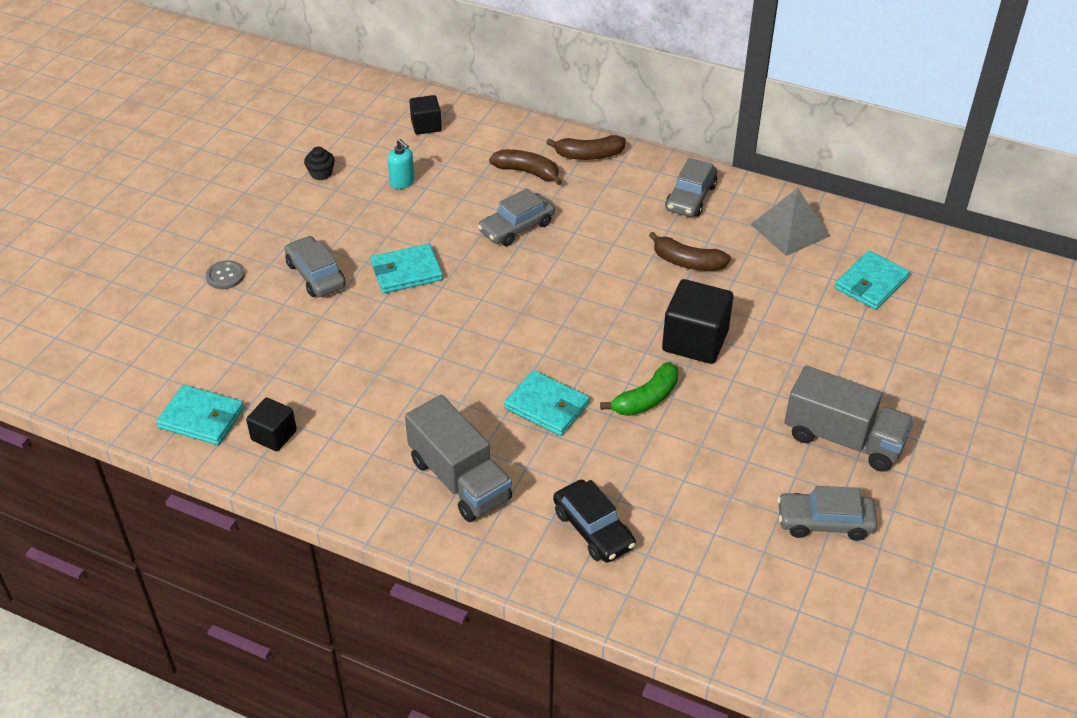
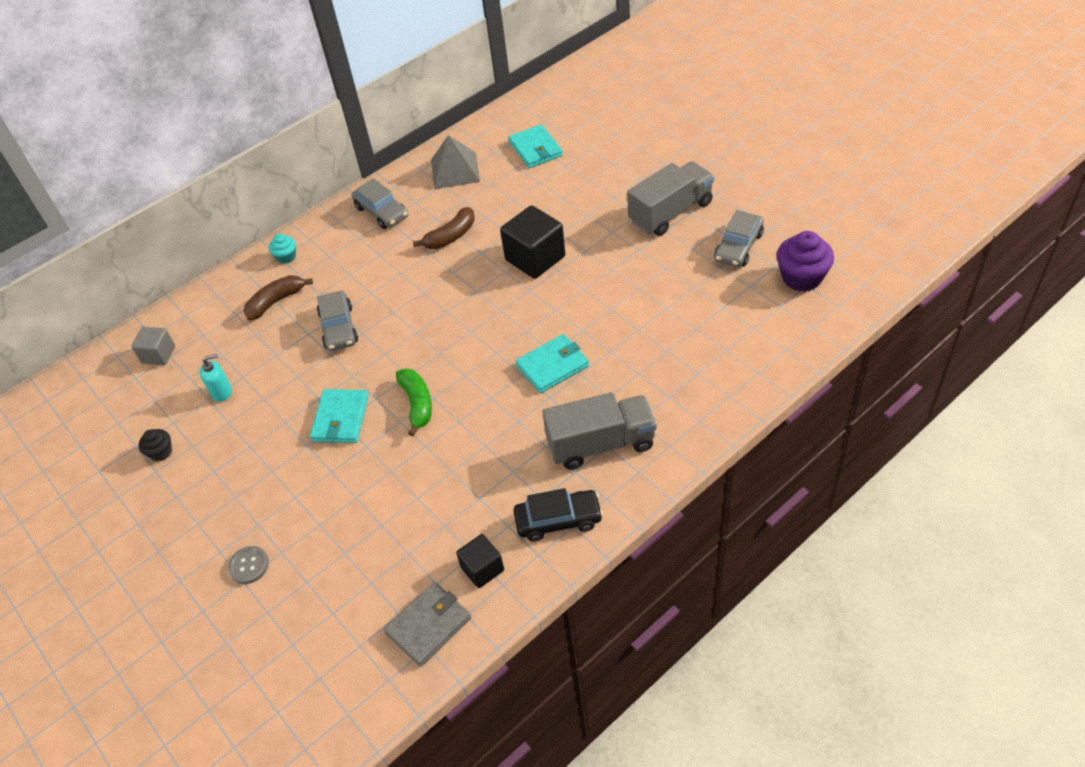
camera: 60 degrees left, 5 degrees up
turquoise wallet [156,385,244,445] -> grey wallet [384,582,471,667]
grey car [284,236,346,297] -> none
black cube [410,95,442,135] -> grey cube [131,327,175,365]
brown banana [546,135,626,160] -> turquoise cupcake [269,234,296,264]
black car [553,480,636,562] -> black car moved to [514,488,603,542]
green banana [600,362,678,416] -> green banana moved to [396,368,432,436]
none -> purple cupcake [777,231,834,292]

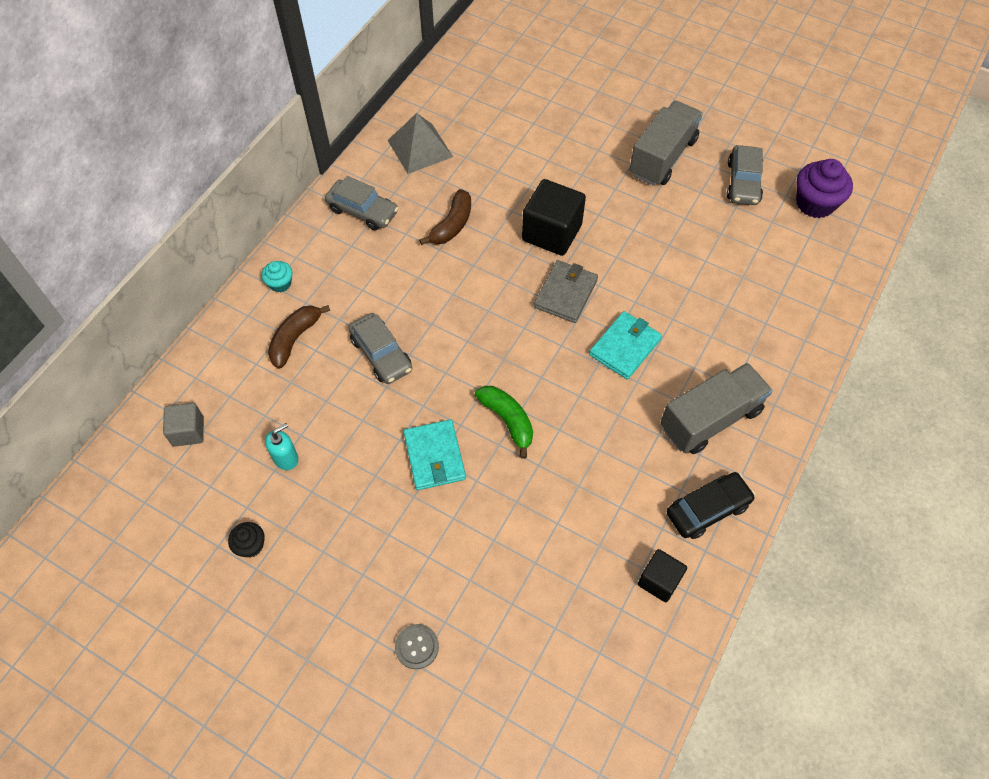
camera: 25 degrees left, 10 degrees up
grey wallet [384,582,471,667] -> grey wallet moved to [534,260,598,323]
turquoise wallet [508,124,563,168] -> none

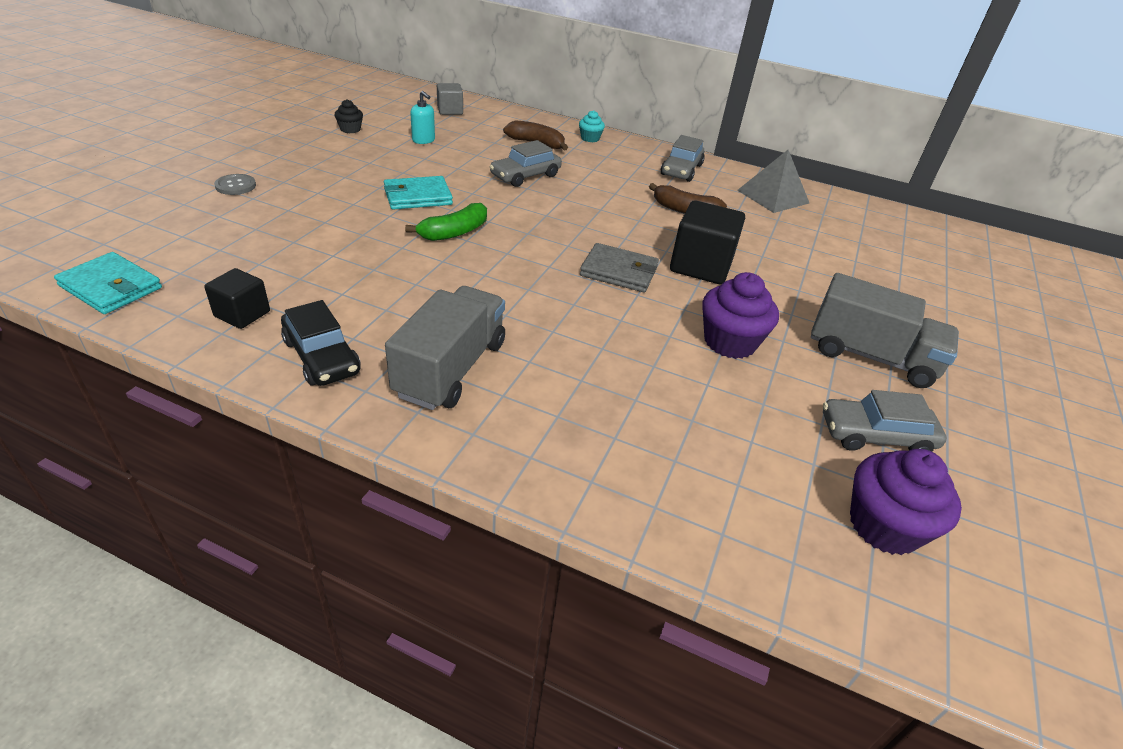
camera: 80 degrees right, 20 degrees down
turquoise wallet [589,311,662,380] -> turquoise wallet moved to [54,252,162,314]
grey truck [660,363,773,454] -> grey truck turned 120 degrees counterclockwise [385,286,505,410]
none -> purple cupcake [702,272,779,359]

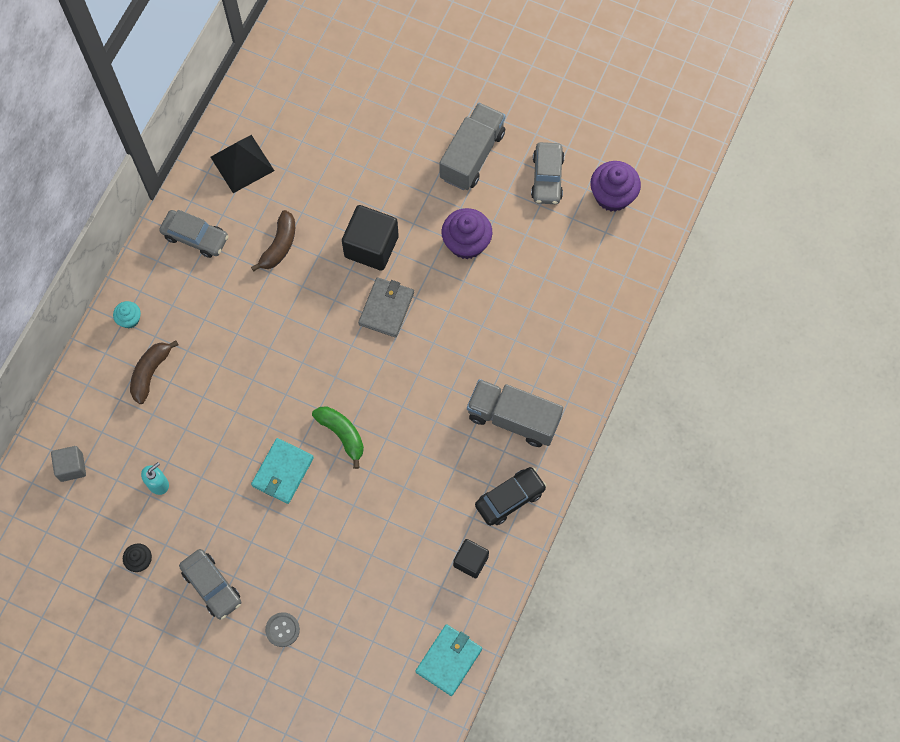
camera: 85 degrees left, 30 degrees up
turquoise wallet [384,176,453,210] -> turquoise wallet turned 45 degrees clockwise [251,438,314,504]
grey car [489,140,562,187] -> grey car moved to [179,549,241,620]
grey pyramid [737,150,809,213] -> black pyramid [211,135,274,193]

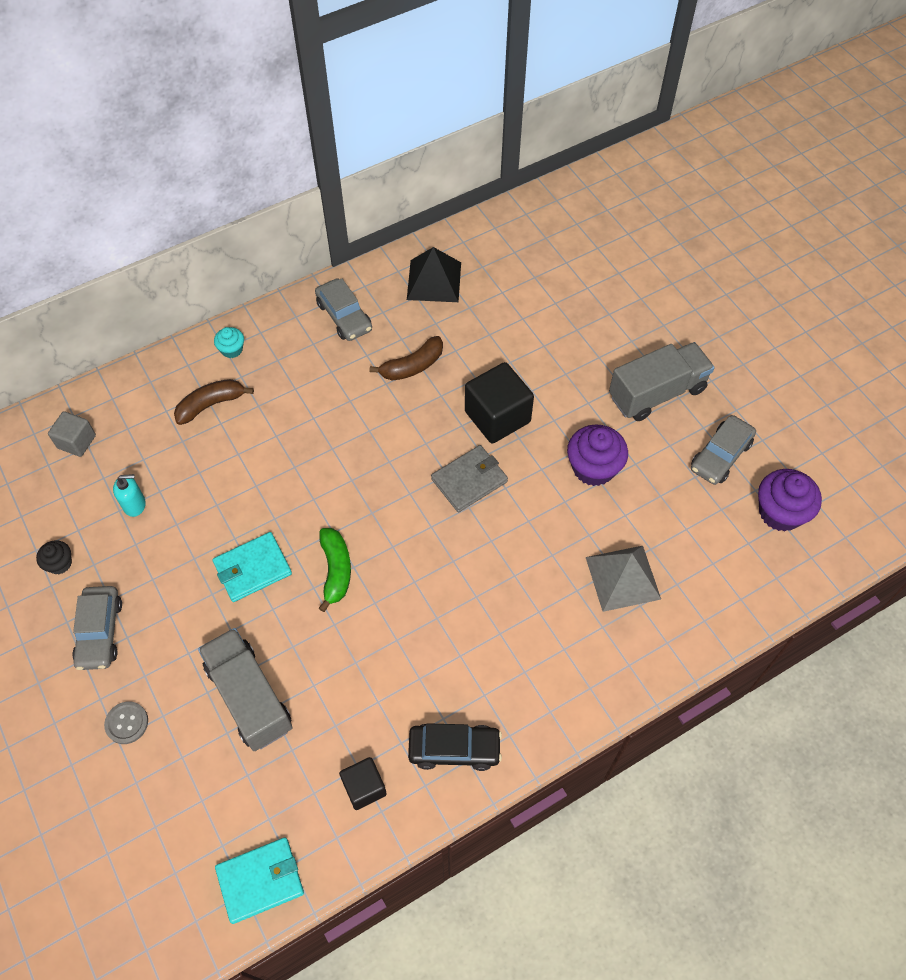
camera: 35 degrees right, 10 degrees down
grey truck [467,379,563,447] -> grey truck moved to [198,628,293,751]
none -> grey pyramid [586,546,661,612]

